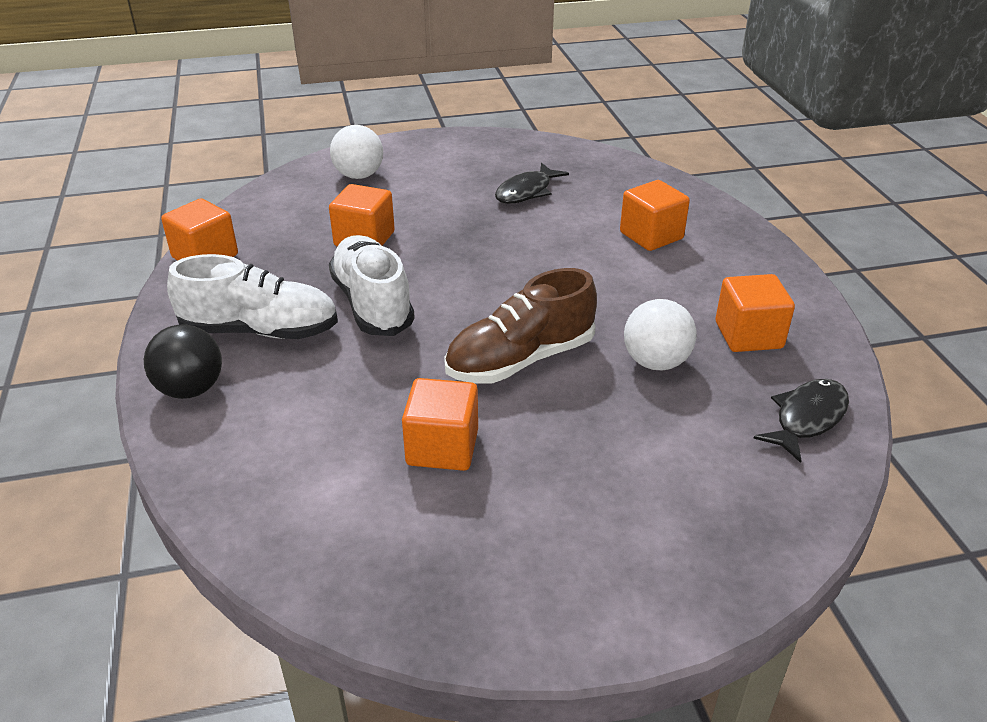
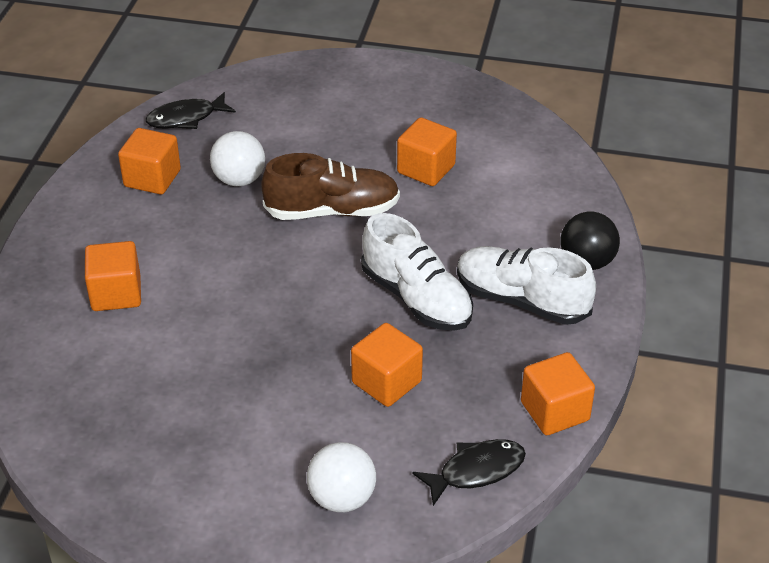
camera: 155 degrees left, 5 degrees up
white shoe [329,235,415,336] -> white shoe turned 45 degrees counterclockwise [361,213,473,331]
black fish [495,163,569,204] -> black fish moved to [413,439,526,506]

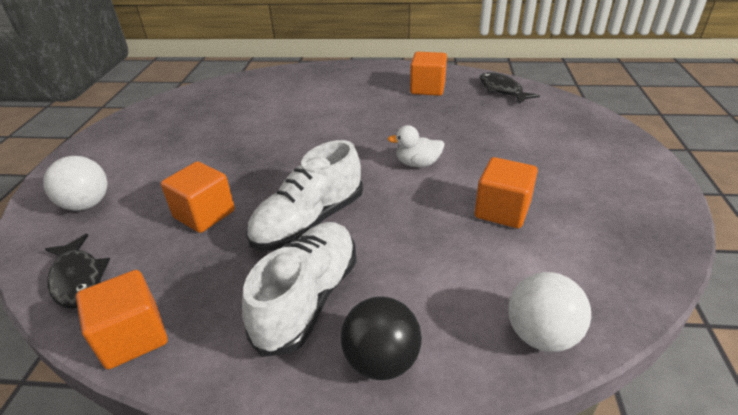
camera: 85 degrees right, 5 degrees down
orange cube [85,241,141,311] -> none
white ball [210,131,265,186] -> white ball moved to [508,272,591,352]
brown shoe [261,153,400,220] -> white duck [387,125,445,167]

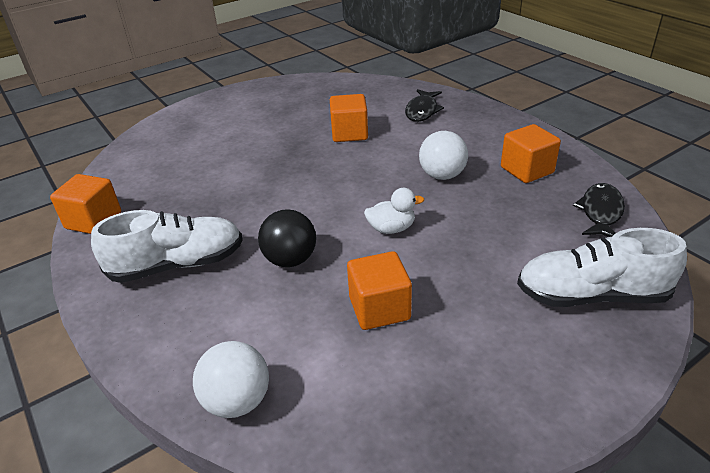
camera: 50 degrees right, 0 degrees up
white ball [43,156,108,211] -> white ball moved to [419,131,468,180]
black fish [45,234,110,309] -> black fish moved to [405,89,444,122]
orange cube [161,161,235,233] -> orange cube moved to [330,94,368,142]
white shoe [246,140,363,251] -> white shoe moved to [517,228,687,307]
black ball [341,297,422,380] -> black ball moved to [258,209,316,267]
white duck [387,125,445,167] -> white duck turned 120 degrees clockwise [364,188,424,234]

